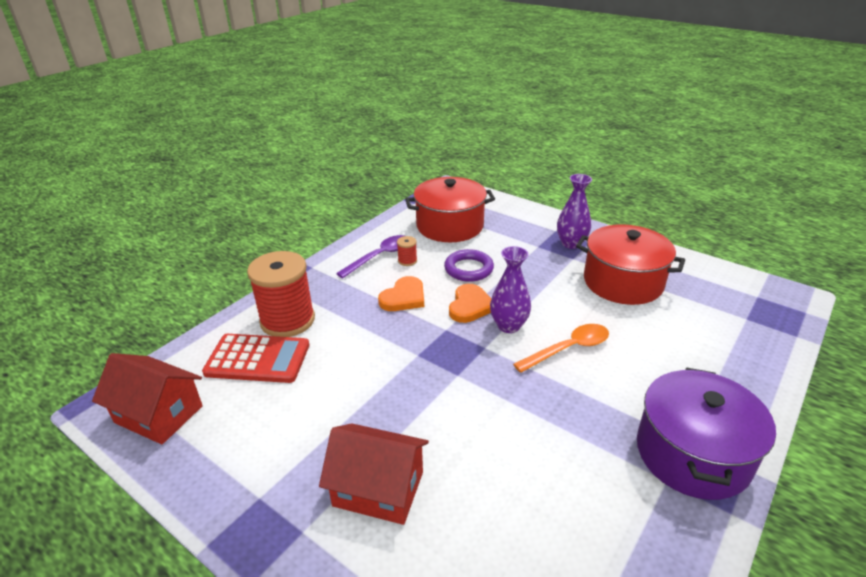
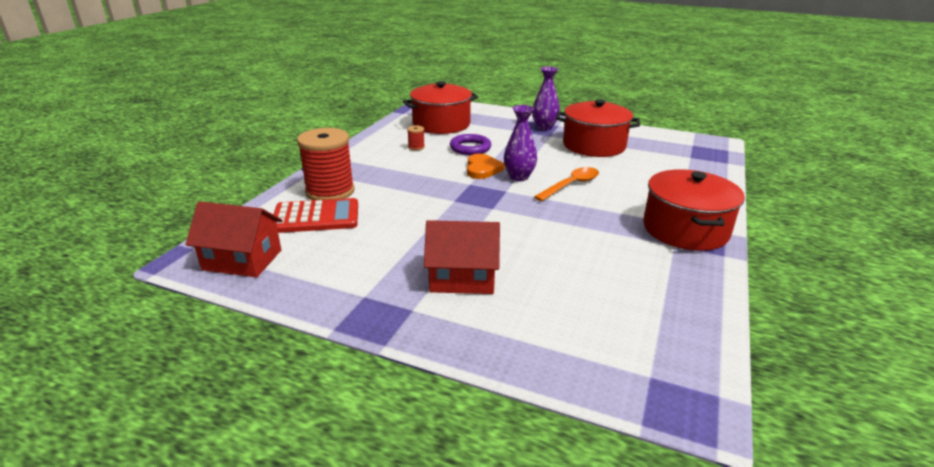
camera: 15 degrees left, 5 degrees down
purple spoon [336,235,404,278] -> none
orange heart [378,276,424,311] -> none
purple pot [637,368,776,500] -> red pot [643,169,745,251]

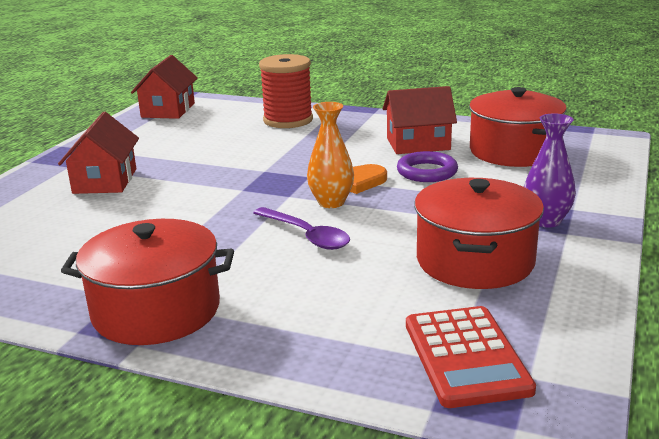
camera: 90 degrees right, 5 degrees down
red calculator [273,198,358,233] -> red calculator moved to [406,306,536,408]
red spool [407,125,425,151] -> red house [383,86,457,154]
purple vase [504,105,537,181] -> orange vase [307,102,354,208]
orange spoon [534,167,599,201] -> purple spoon [253,207,350,250]

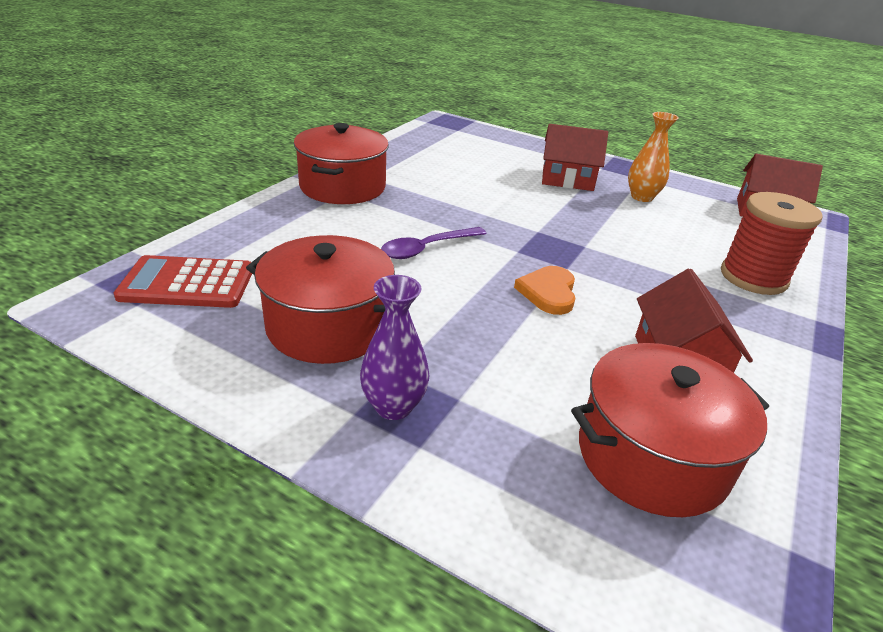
camera: 95 degrees right, 10 degrees up
orange vase [307,102,354,208] -> orange vase moved to [628,112,679,202]
purple ring [397,151,458,182] -> none

